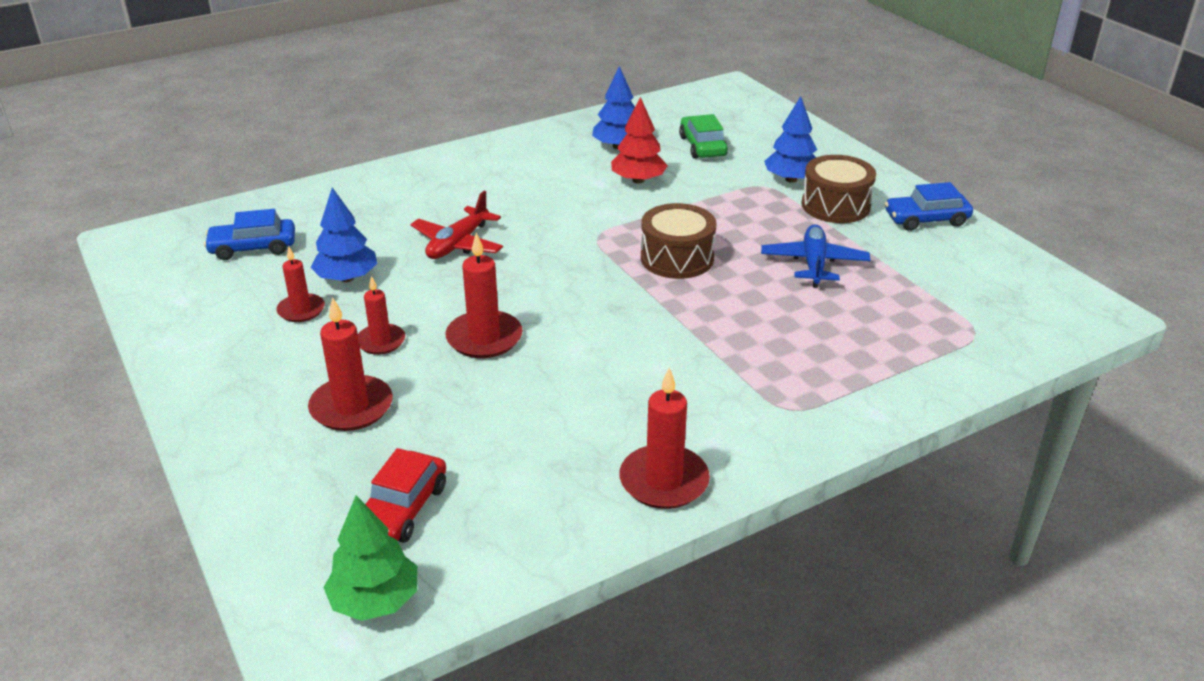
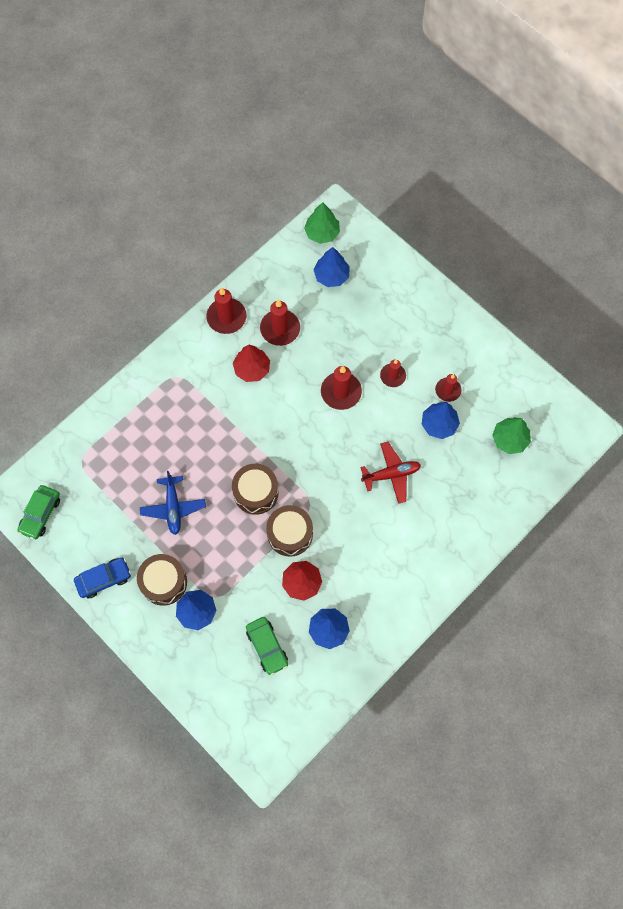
camera: 165 degrees right, 35 degrees up
blue car [204,209,295,260] -> green tree [492,417,531,454]
red candle [308,297,393,431] -> red candle moved to [260,300,300,346]
red car [365,448,446,543] -> blue tree [314,247,350,287]
red plane [411,191,503,259] -> red plane turned 60 degrees clockwise [360,442,421,504]
none -> green car [18,485,60,540]
none -> red tree [233,345,270,382]
none -> brown drum [266,505,313,557]

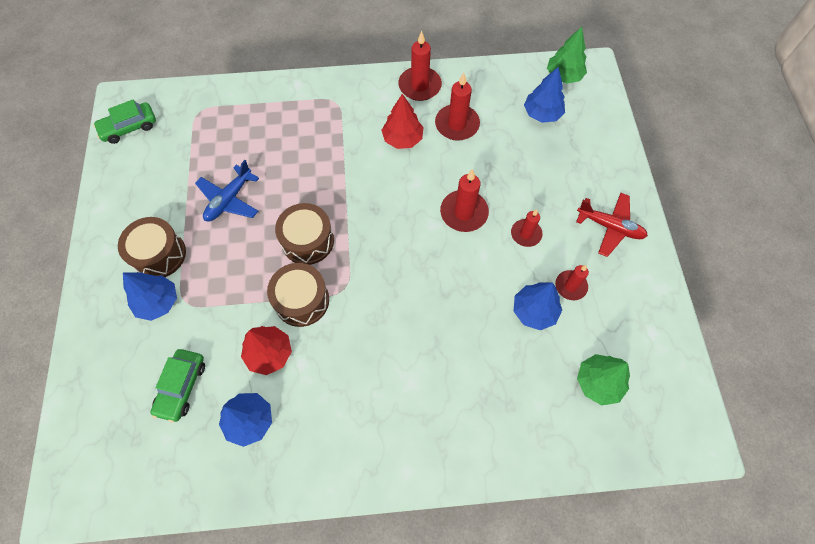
camera: 40 degrees right, 5 degrees down
blue car [74,558,131,598] -> none
red plane [360,442,421,504] -> red plane moved to [576,193,648,257]

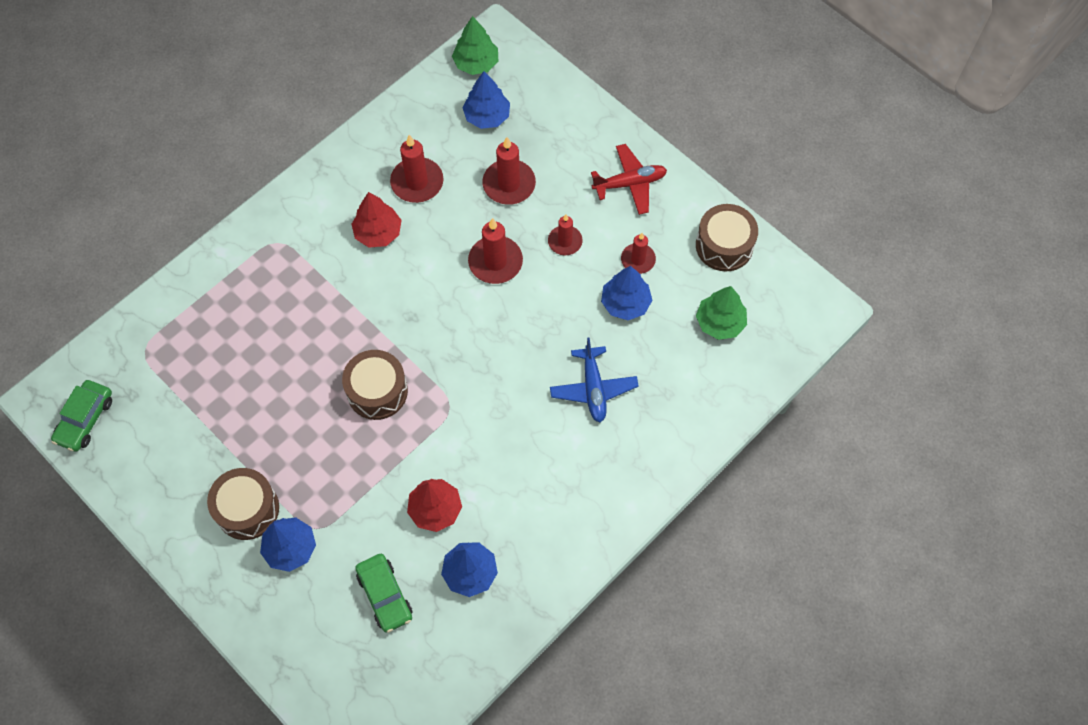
camera: 40 degrees left, 0 degrees up
blue plane [195,160,259,222] -> blue plane moved to [550,338,639,422]
brown drum [267,263,329,327] -> brown drum moved to [696,204,758,271]
red candle [398,31,442,101] -> red candle moved to [483,137,536,205]

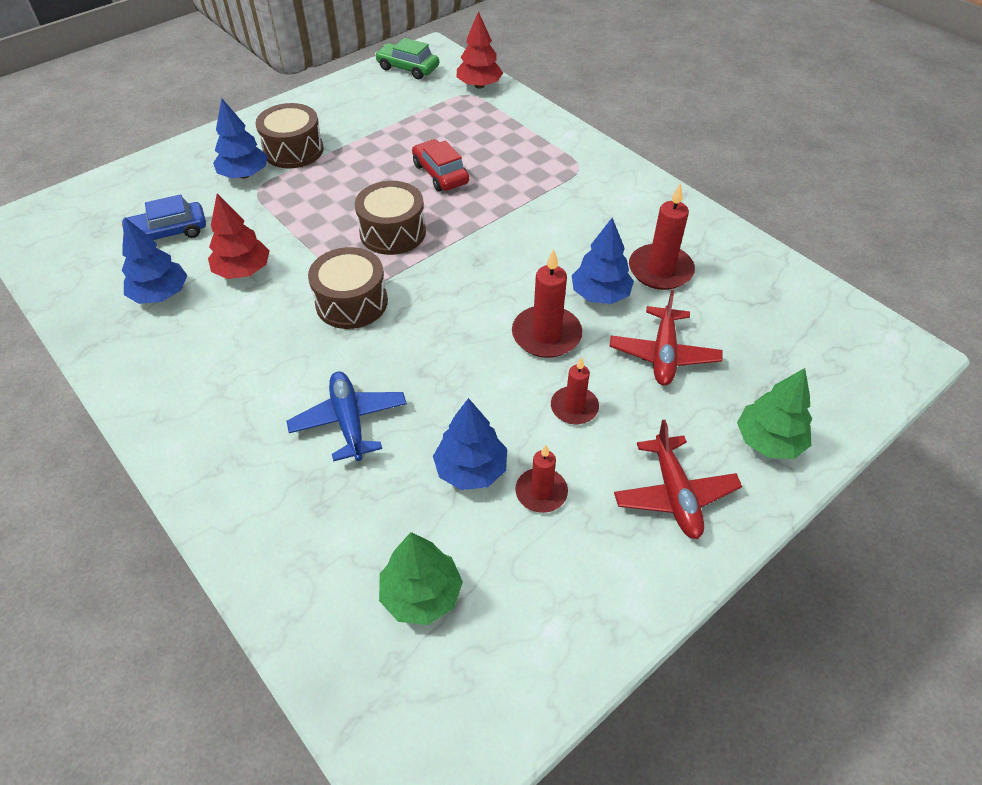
camera: 95 degrees right, 15 degrees down
red tree [351,192,401,248] -> red tree moved to [457,11,503,89]
green car [355,554,412,633] -> blue car [120,194,206,240]
green tree [452,16,498,75] -> green tree moved to [737,368,812,459]
blue tree [462,71,510,129] -> blue tree moved to [572,218,634,304]
red candle [483,137,536,205] -> red plane [610,290,723,385]
blue plane [550,338,639,422] -> blue plane turned 75 degrees clockwise [287,371,407,462]
brown drum [696,204,758,271] -> brown drum moved to [308,247,388,329]
none -> red car [412,139,469,191]

